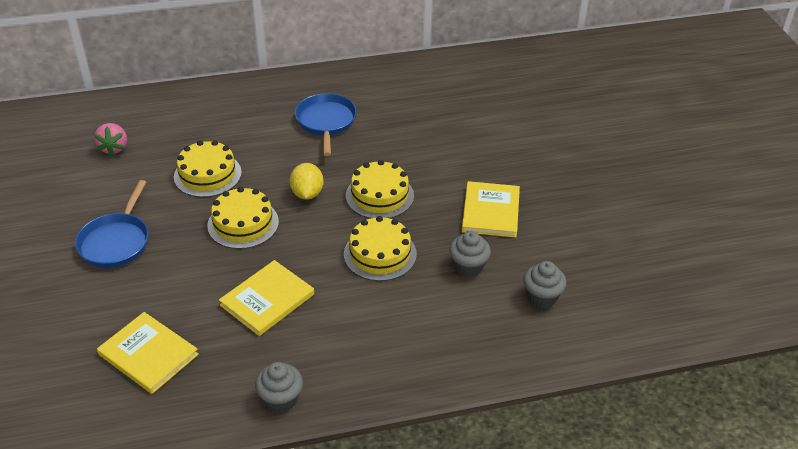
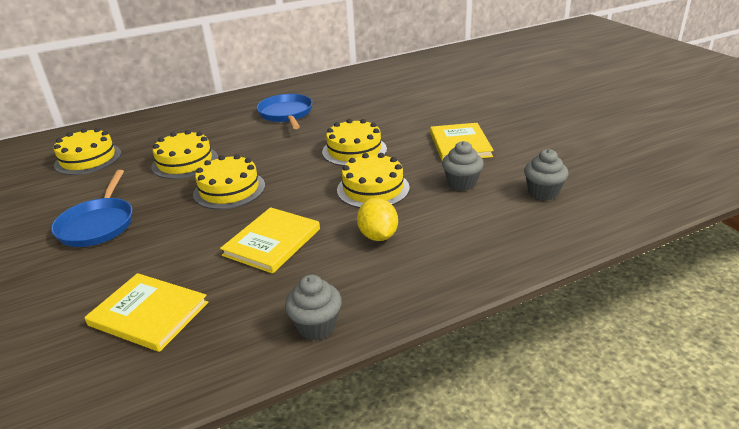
camera: 10 degrees left, 10 degrees down
pink strawberry [94,123,127,156] -> yellow cake [54,128,121,175]
yellow lemon [290,163,324,200] -> yellow lemon moved to [357,198,398,241]

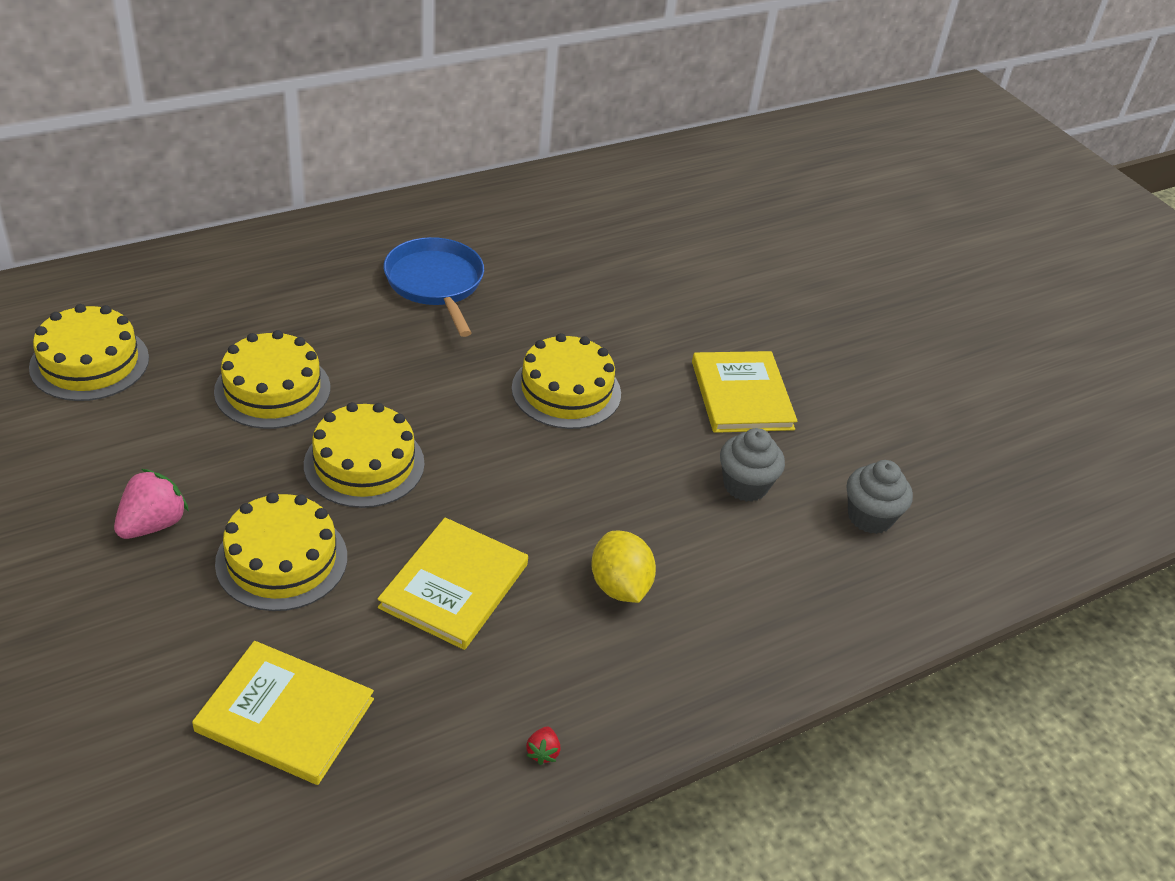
camera: 10 degrees left, 10 degrees up
blue pan [51,170,133,247] -> pink strawberry [114,469,189,539]
grey cupcake [285,275,342,340] -> red strawberry [526,726,560,765]
yellow cake [337,153,410,208] -> yellow cake moved to [215,493,347,611]

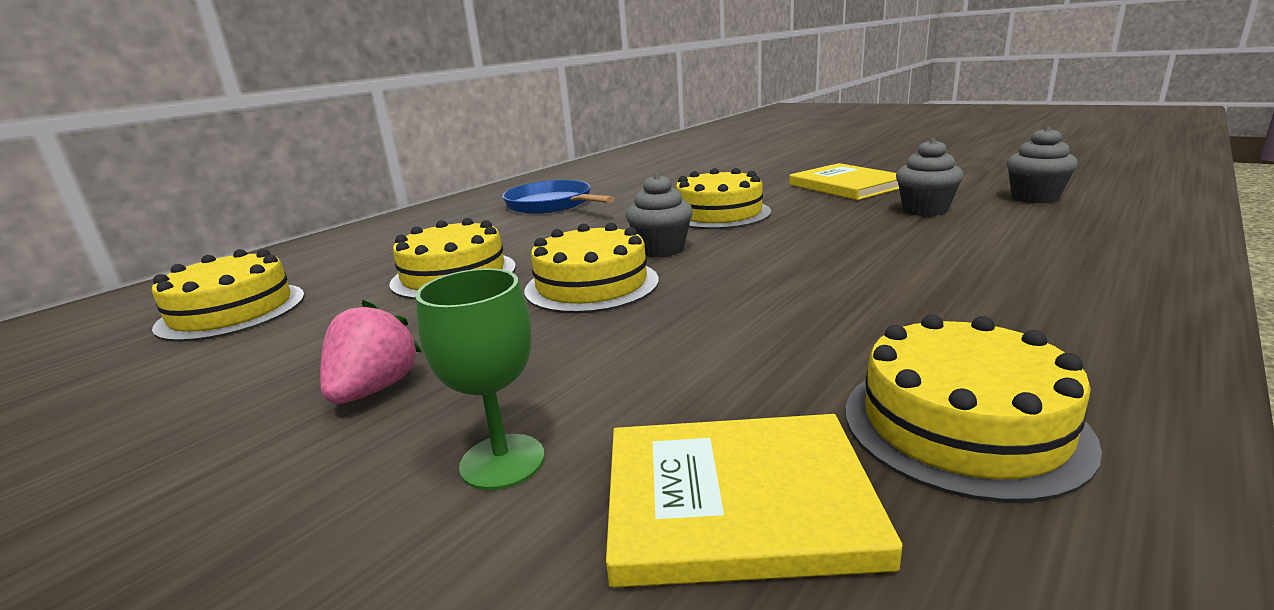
camera: 15 degrees left, 20 degrees down
yellow cake [215,493,347,611] -> yellow cake moved to [845,315,1102,503]
yellow book [378,518,528,650] -> none
red strawberry [526,726,560,765] -> none
yellow lemon [591,531,656,603] -> none
none -> green goblet [415,268,545,490]
none -> grey cupcake [626,173,693,258]

